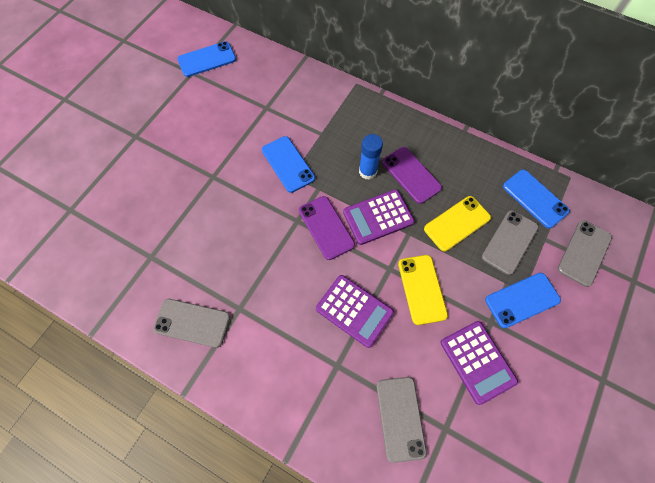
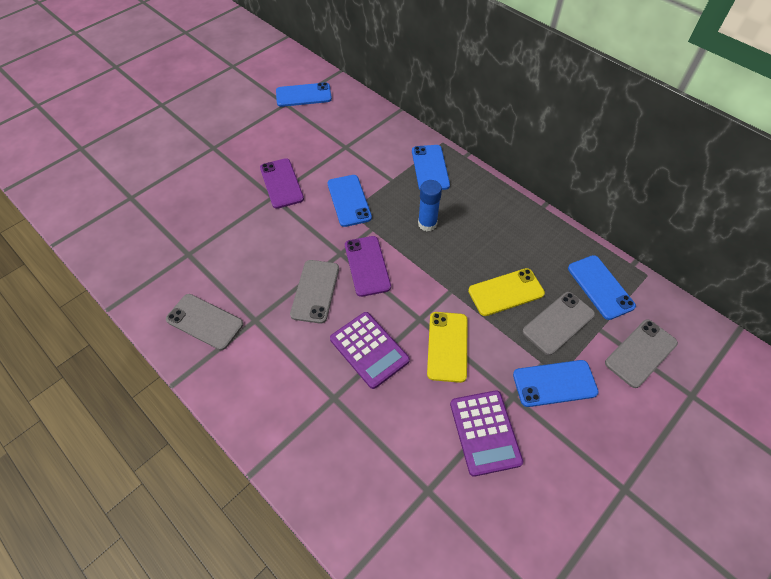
camera: 15 degrees right, 10 degrees down
purple calculator [343,189,415,245] -> none
grey phone [376,377,427,463] -> grey phone moved to [290,260,339,324]
purple phone [382,147,442,204] -> purple phone moved to [260,158,304,209]
none -> blue phone [412,145,450,190]

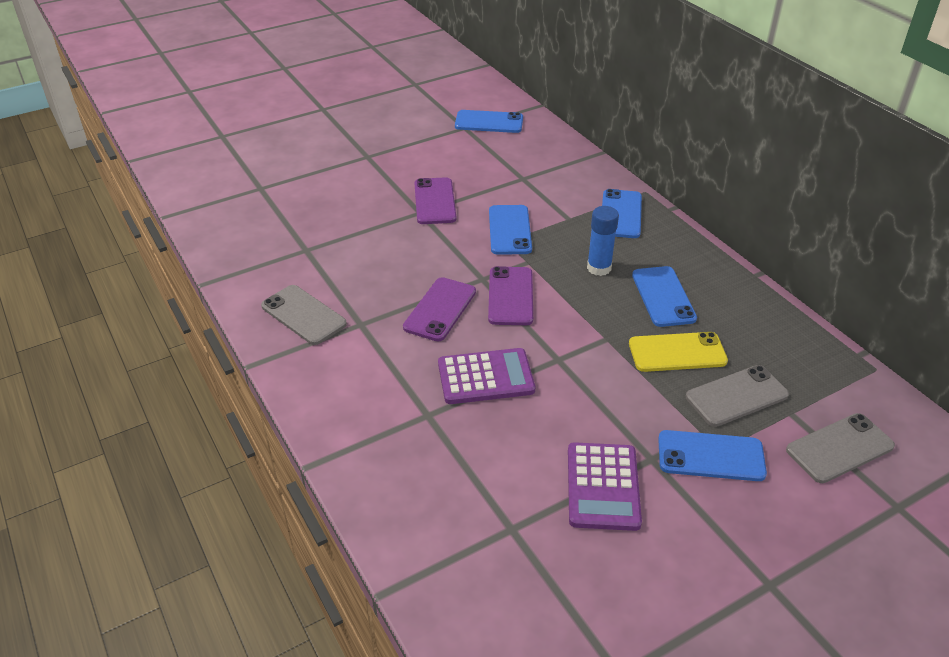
camera: 15 degrees right, 15 degrees down
grey phone [290,260,339,324] -> purple phone [403,277,476,341]
purple calculator [330,312,410,389] -> purple calculator turned 75 degrees counterclockwise [438,348,535,404]
yellow phone [427,312,468,383] -> none
blue phone [568,255,636,320] -> blue phone moved to [632,266,697,327]

